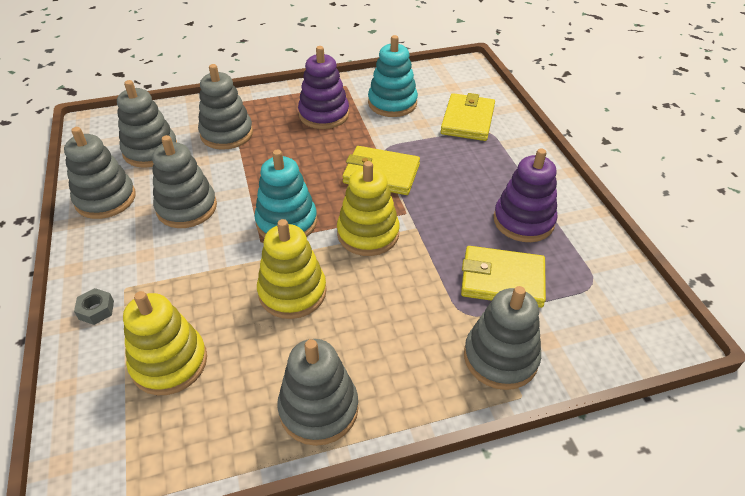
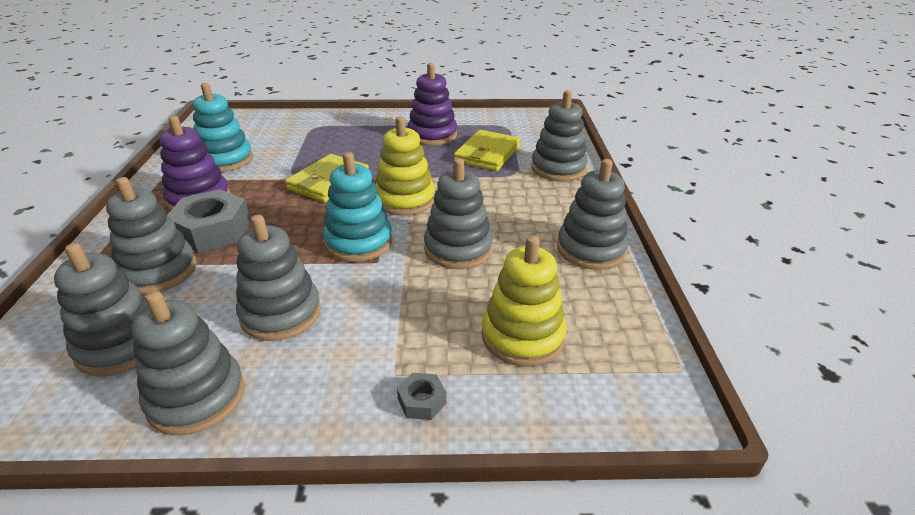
camera: 75 degrees left, 10 degrees down
yellow stacking toy [257,219,327,319] -> grey stacking toy [424,158,493,269]
yellow wallet [441,93,495,141] -> none
none -> grey nut [167,189,251,253]

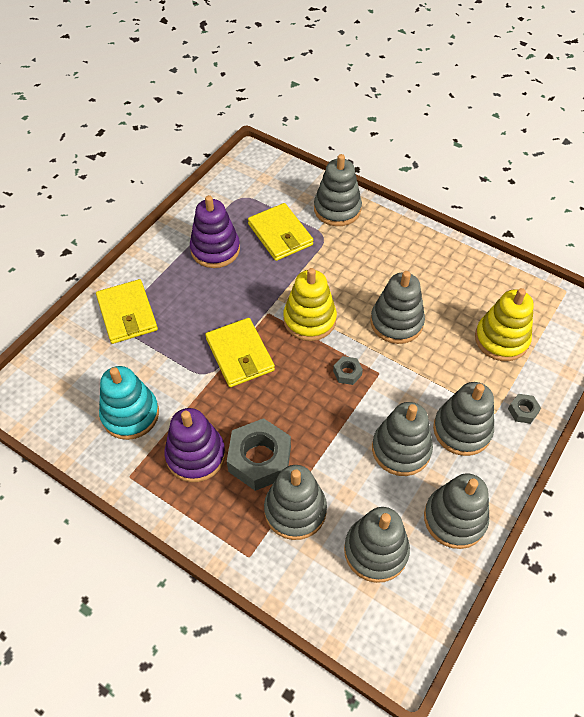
camera: 55 degrees left, 20 degrees up
turquoise stacking toy [323,152,392,262] -> grey nut [333,356,363,385]
grey stacking toy [557,159,628,270] -> grey stacking toy moved to [433,382,494,456]
none -> yellow wallet [96,279,158,344]

